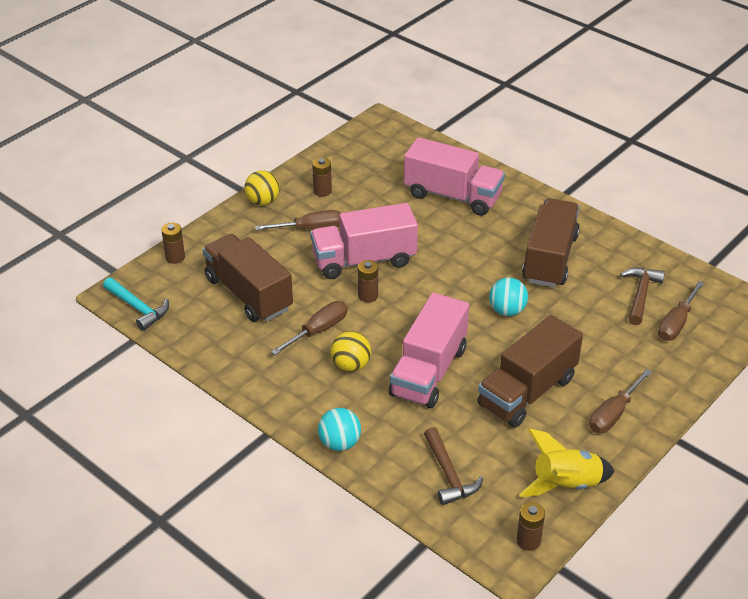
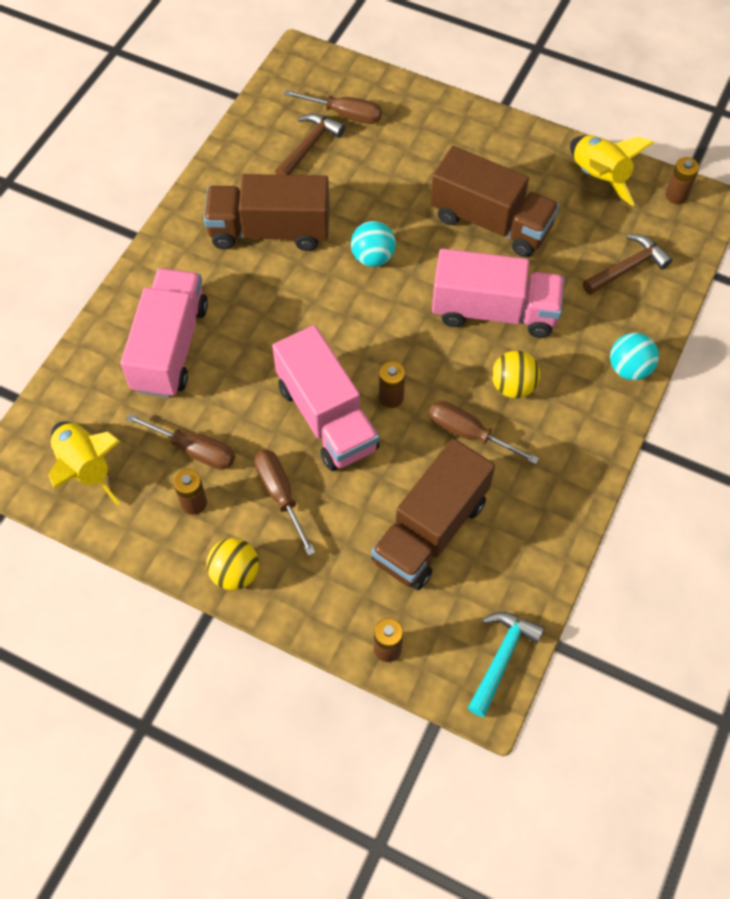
camera: 105 degrees left, 20 degrees up
brown screwdriver [589,369,652,433] -> brown screwdriver moved to [126,413,235,470]
brown hammer [620,267,665,325] -> brown hammer turned 120 degrees clockwise [275,113,345,175]
none -> yellow rocket [49,421,120,506]

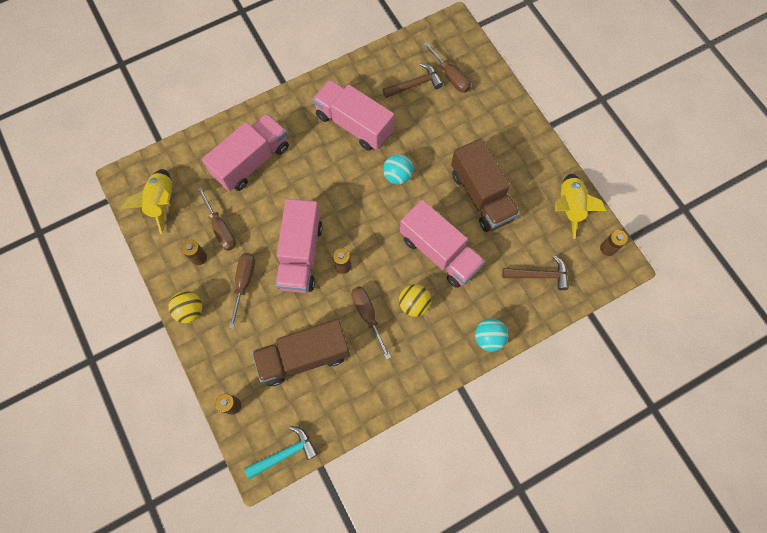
camera: 35 degrees right, 10 degrees up
brown truck [204,174,330,251] -> pink truck [312,80,394,151]

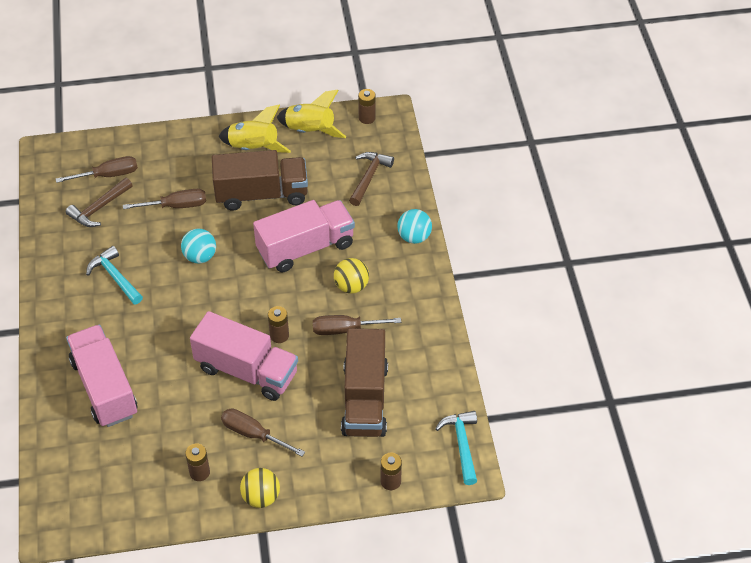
camera: 70 degrees left, 20 degrees down
yellow rocket [121,169,173,234] -> yellow rocket moved to [218,105,291,153]
brown screwdriver [197,187,236,251] -> brown screwdriver moved to [123,189,206,209]
pink truck [312,80,394,151] -> turquoise hammer [86,246,143,305]
brown hammer [383,63,443,98] -> brown hammer turned 135 degrees counterclockwise [66,178,133,227]

